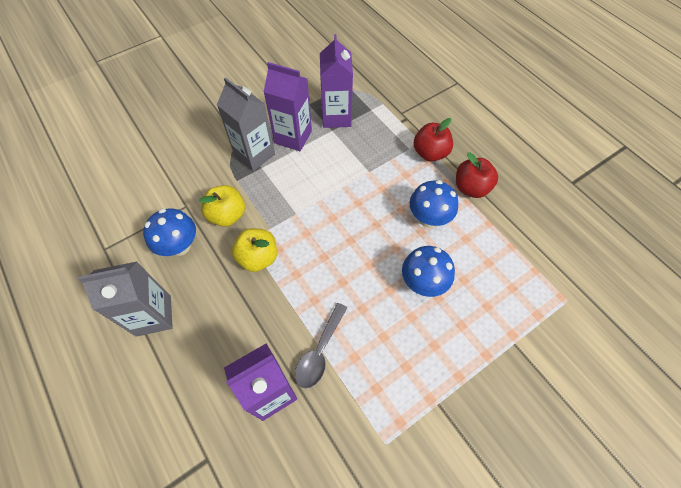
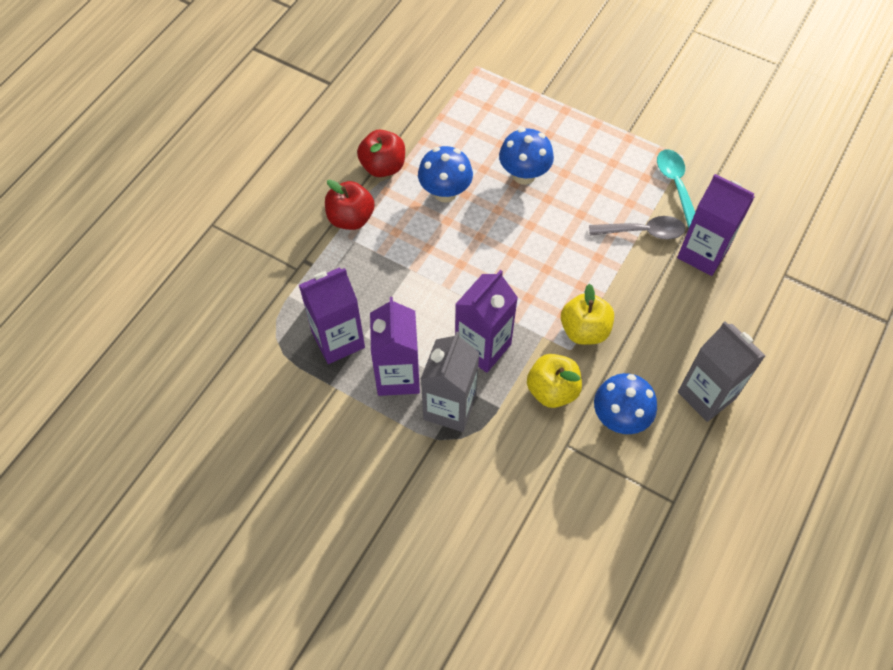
camera: 115 degrees left, 0 degrees up
none -> purple carton [455,270,518,373]
none -> turquoise spoon [657,150,695,228]

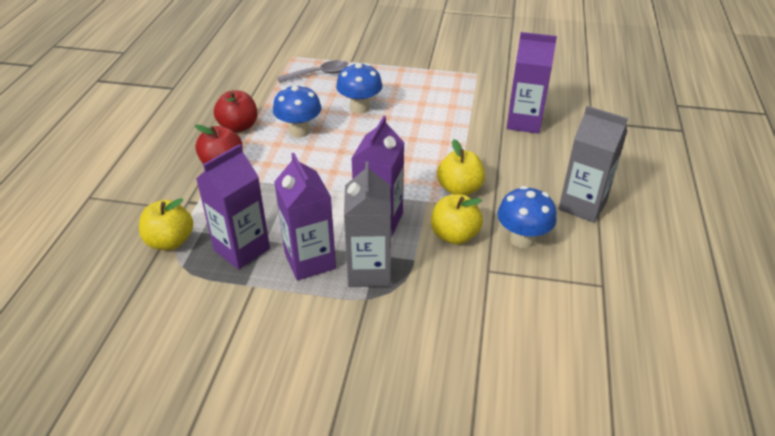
camera: 20 degrees left, 20 degrees down
grey spoon [589,216,685,239] -> grey spoon moved to [277,60,349,83]
turquoise spoon [657,150,695,228] -> none
none -> yellow apple [139,198,193,250]

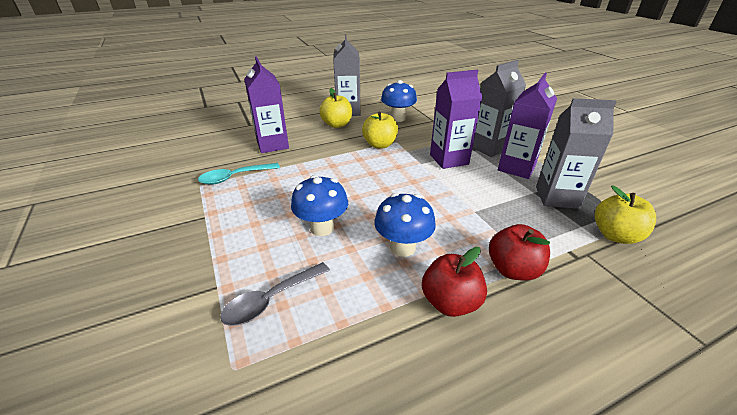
camera: 125 degrees left, 5 degrees down
purple carton [196,144,270,270] -> grey carton [536,98,617,209]
grey spoon [277,60,349,83] -> grey spoon turned 75 degrees counterclockwise [220,262,330,326]
yellow apple [431,194,483,244] -> yellow apple moved to [319,88,352,128]
none -> turquoise spoon [198,163,280,185]

